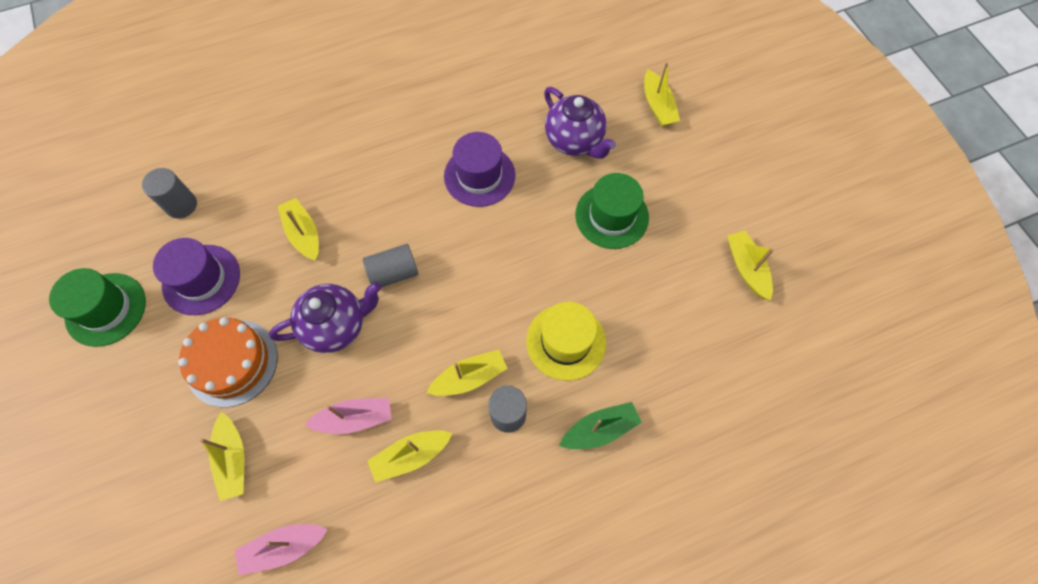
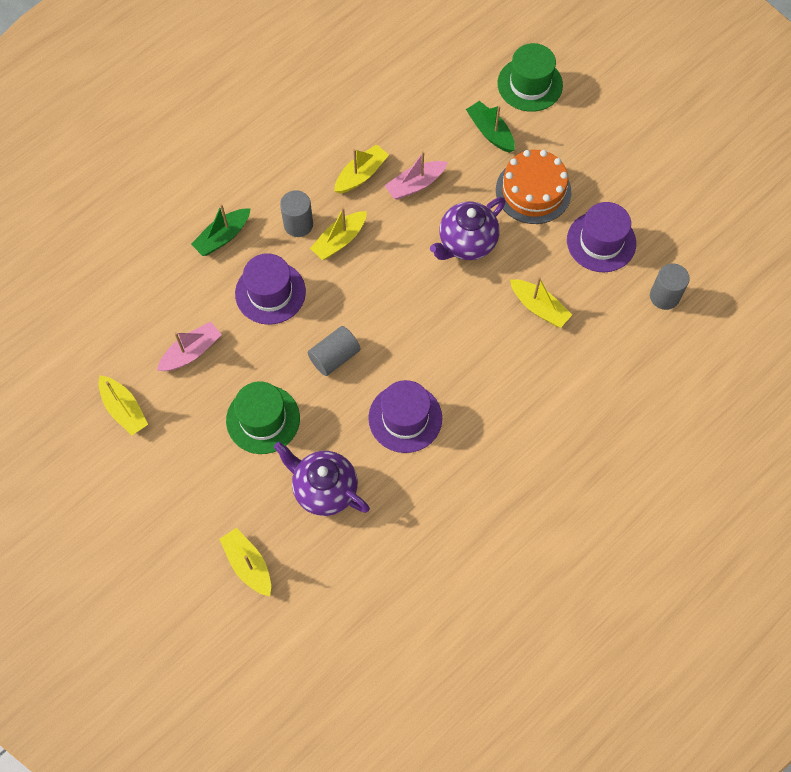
camera: 160 degrees right, 0 degrees up
green hat [49,268,146,347] -> green hat moved to [497,43,563,112]
yellow boat [200,412,244,501] -> green boat [466,101,515,153]
pink boat [234,524,328,575] -> pink boat moved to [157,321,222,371]
grey cylinder [363,244,419,287] -> grey cylinder moved to [307,326,361,376]
yellow hat [526,301,606,381] -> purple hat [235,253,306,325]

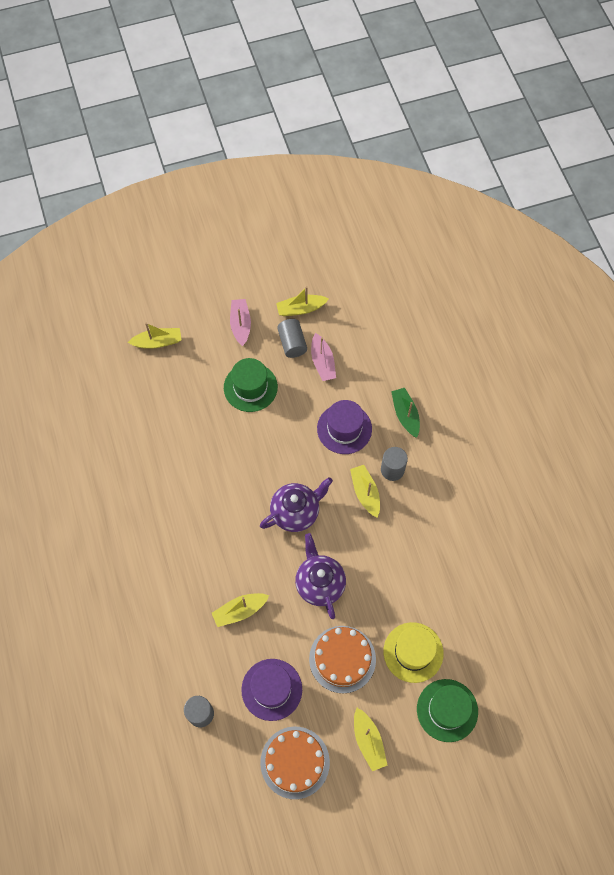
camera: 115 degrees right, 0 degrees up
purple teapot [274,442,370,516] -> purple teapot moved to [260,477,333,532]
grey cylinder [307,326,361,376] -> grey cylinder moved to [277,319,307,358]
yellow boat [334,144,389,194] -> yellow boat moved to [354,708,387,771]
purple hat [368,380,442,453] -> none
pink boat [385,151,448,200] -> pink boat moved to [230,299,251,346]
green boat [466,101,515,153] -> yellow hat [383,622,444,683]
none -> orange cake [260,727,330,799]

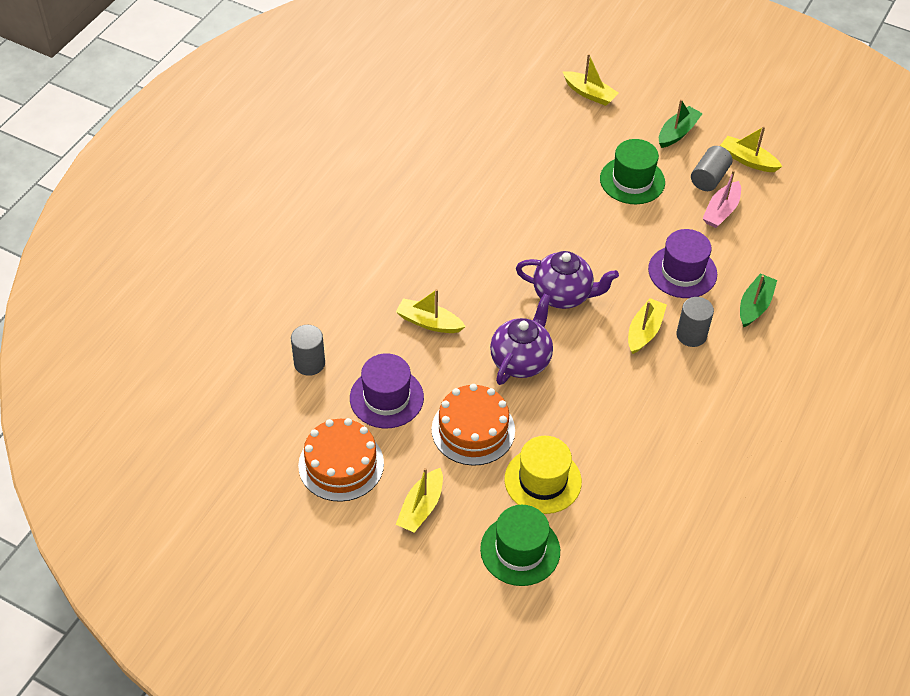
camera: 45 degrees right, 15 degrees down
pink boat [230,299,251,346] -> green boat [659,99,703,148]

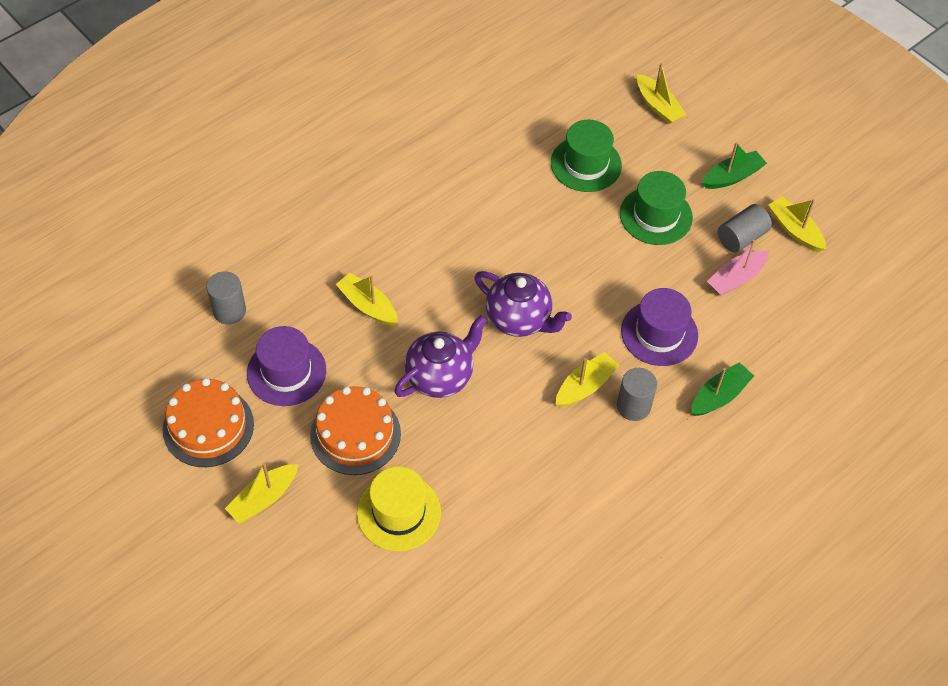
camera: 20 degrees right, 5 degrees up
green hat [480,505,560,586] -> green hat moved to [551,120,622,192]

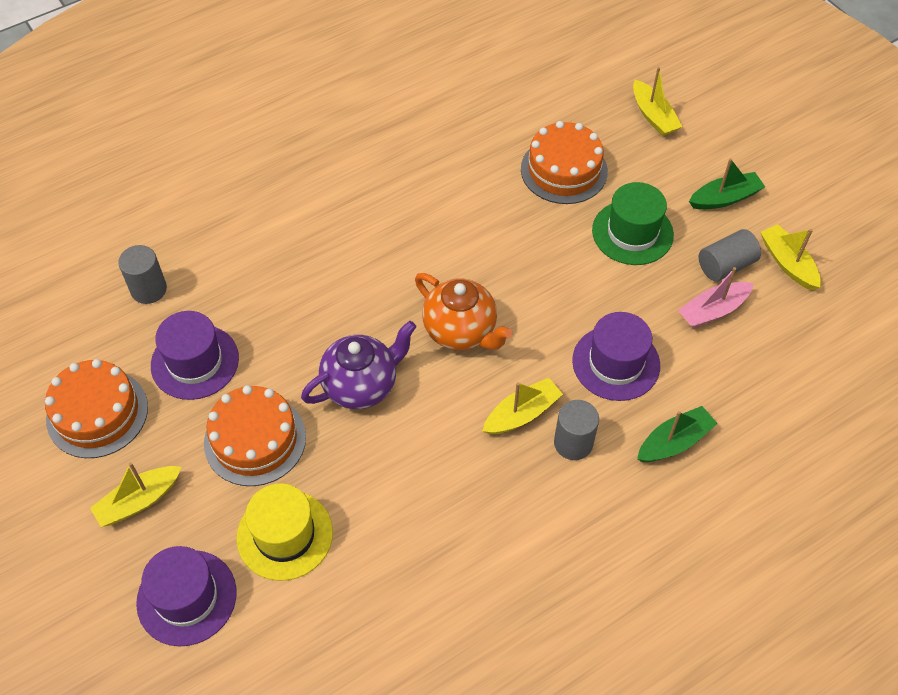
camera: 10 degrees right, 0 degrees up
yellow boat [335,273,398,326] -> none
purple teapot [475,271,572,337] -> orange teapot [415,273,513,350]
green hat [551,120,622,192] -> orange cake [521,121,608,204]
none -> purple hat [136,546,237,647]

